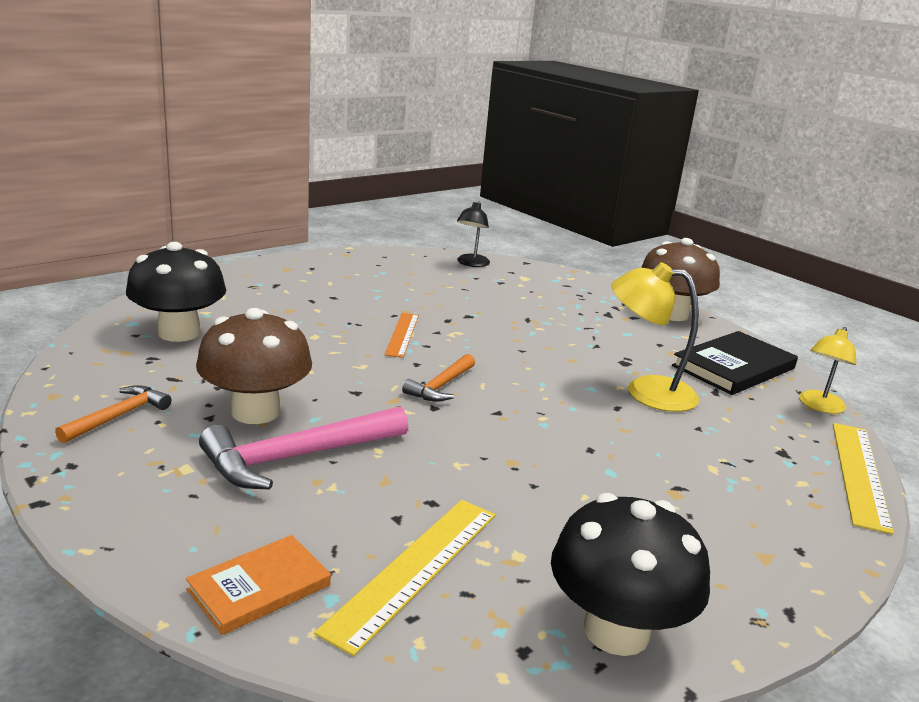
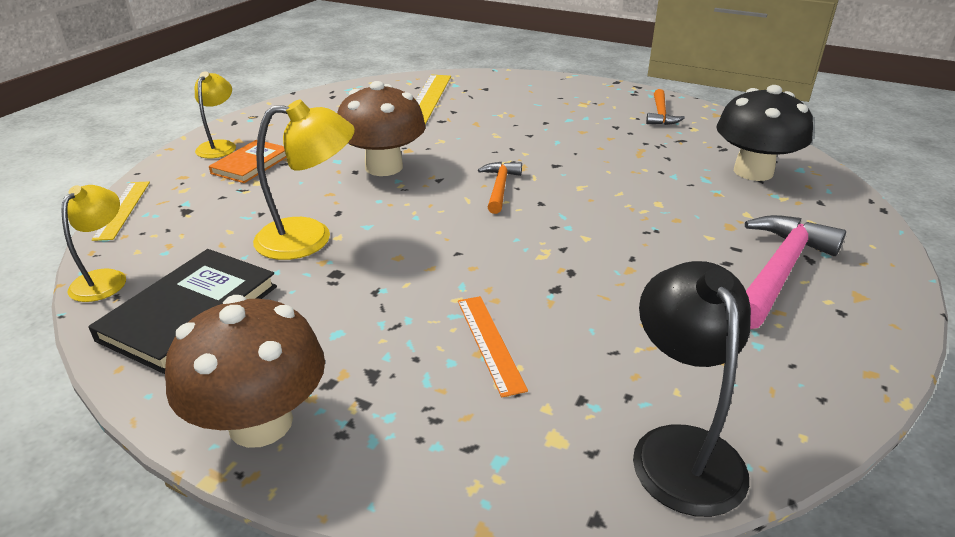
camera: 160 degrees right, 10 degrees up
orange book [186,535,331,635] -> orange book moved to [209,140,287,183]
brown mushroom [196,308,312,424] -> brown mushroom moved to [337,81,425,176]
pink hammer [199,406,408,490] -> pink hammer moved to [745,215,846,329]
orange ruler [384,313,419,358] -> orange ruler moved to [458,296,528,397]
black lamp [457,201,490,267] -> black lamp [633,261,751,517], size x1.54
black mushroom [551,493,710,656] -> none
yellow ruler [833,423,894,535] -> yellow ruler [91,181,150,241], size x0.66
none -> yellow lamp [195,71,236,158]

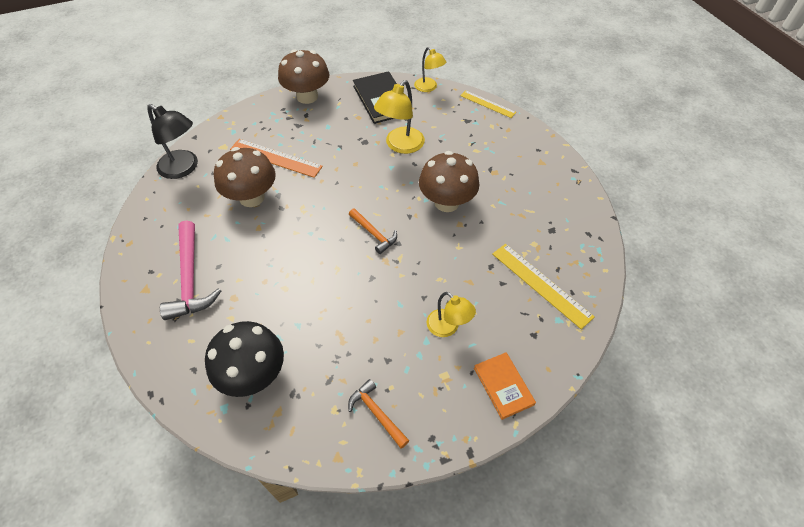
camera: 130 degrees right, 20 degrees up
yellow lamp [195,71,236,158] -> yellow lamp moved to [426,292,476,337]
orange book [209,140,287,183] -> orange book moved to [474,352,536,420]
orange ruler [458,296,528,397] -> orange ruler [230,139,323,178], size x1.51
none -> brown mushroom [214,147,276,207]

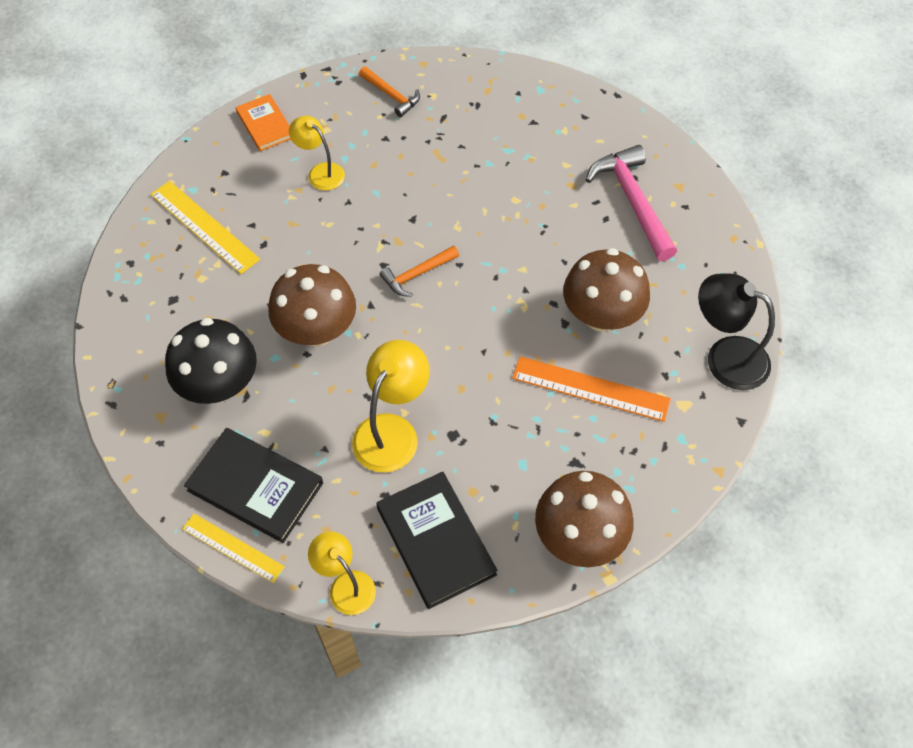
camera: 175 degrees right, 5 degrees up
black mushroom [205,321,284,397] -> black mushroom moved to [165,318,257,404]
orange hammer [349,208,397,254] -> orange hammer turned 75 degrees counterclockwise [380,246,459,297]
none -> black book [184,428,323,543]

